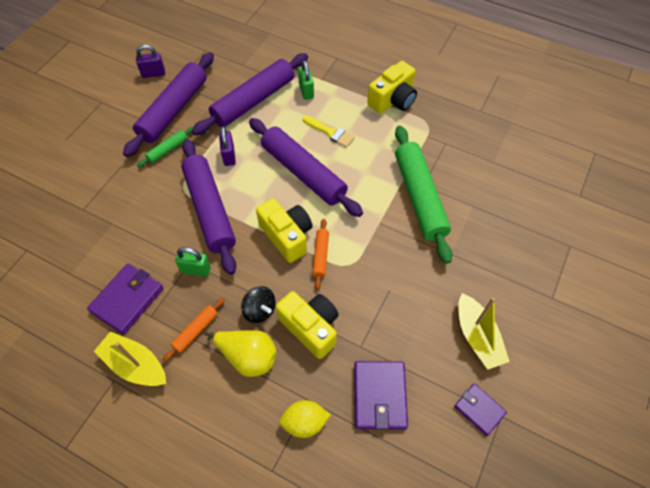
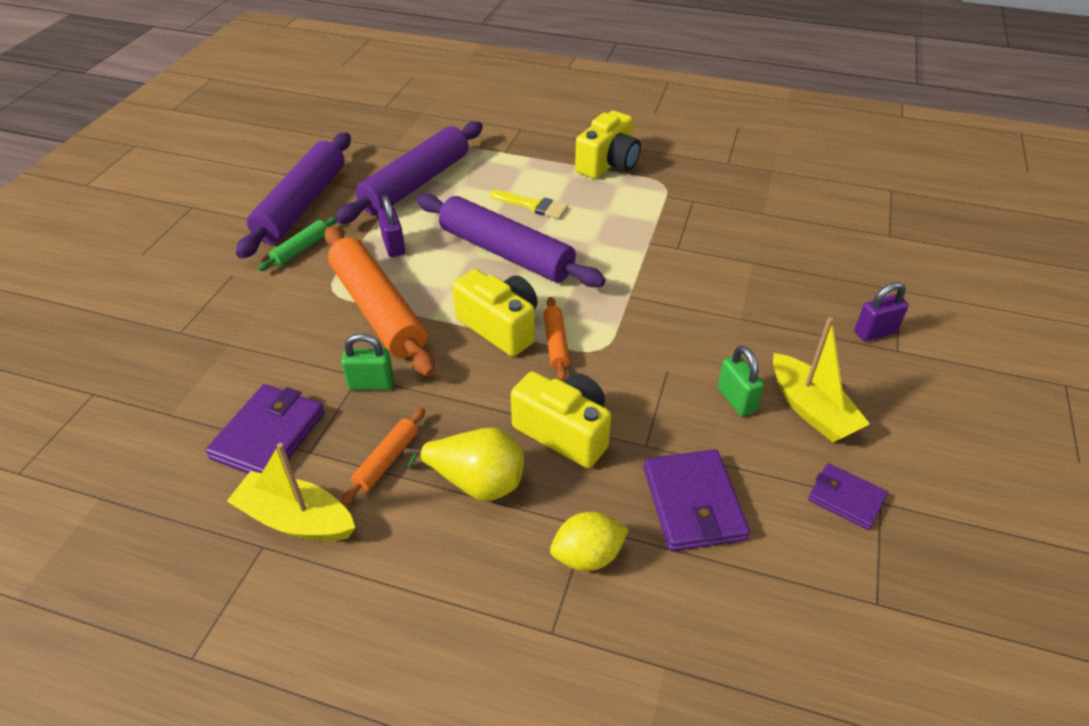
camera: 10 degrees left, 15 degrees down
purple padlock [136,45,165,78] -> purple padlock moved to [854,282,909,341]
purple rolling pin [181,139,236,275] -> orange rolling pin [324,226,435,377]
black spinning top [241,286,276,323] -> none
green padlock [298,61,314,100] -> green padlock moved to [718,346,764,416]
green rolling pin [395,126,452,264] -> none

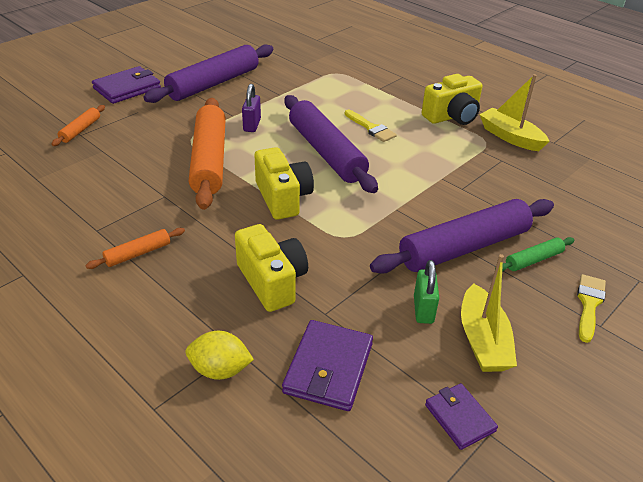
camera: 25 degrees right, 5 degrees down
purple wallet [206,384,325,473] -> purple wallet moved to [92,66,161,104]
yellow boat [227,443,355,541] -> yellow boat moved to [479,74,550,151]
green rolling pin [258,216,337,271] -> green rolling pin moved to [495,237,575,272]
purple rolling pin [335,121,483,224] -> purple rolling pin moved to [370,199,554,274]
green padlock [341,333,394,390] -> none
yellow pear [404,427,524,501] -> none
orange rolling pin [544,297,570,381] -> orange rolling pin moved to [52,105,105,146]
purple padlock [854,282,909,341] -> yellow brush [577,274,606,343]

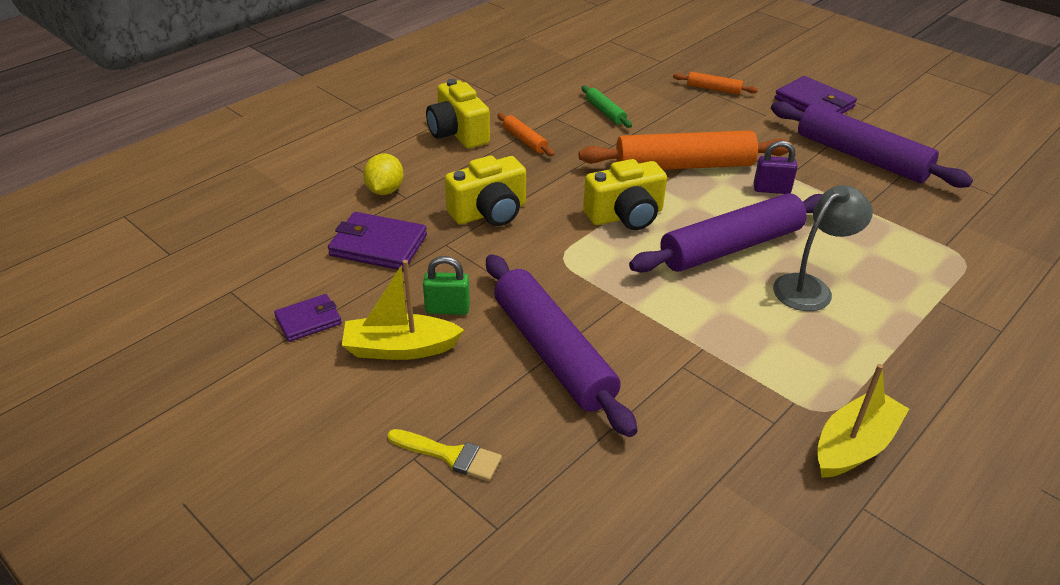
camera: 90 degrees right, 0 degrees up
yellow brush [345,110,397,142] -> grey lamp [773,185,873,311]
yellow camera [421,74,482,125] -> yellow camera moved to [426,79,490,149]
green rolling pin [495,237,575,272] -> green rolling pin moved to [581,86,632,128]

